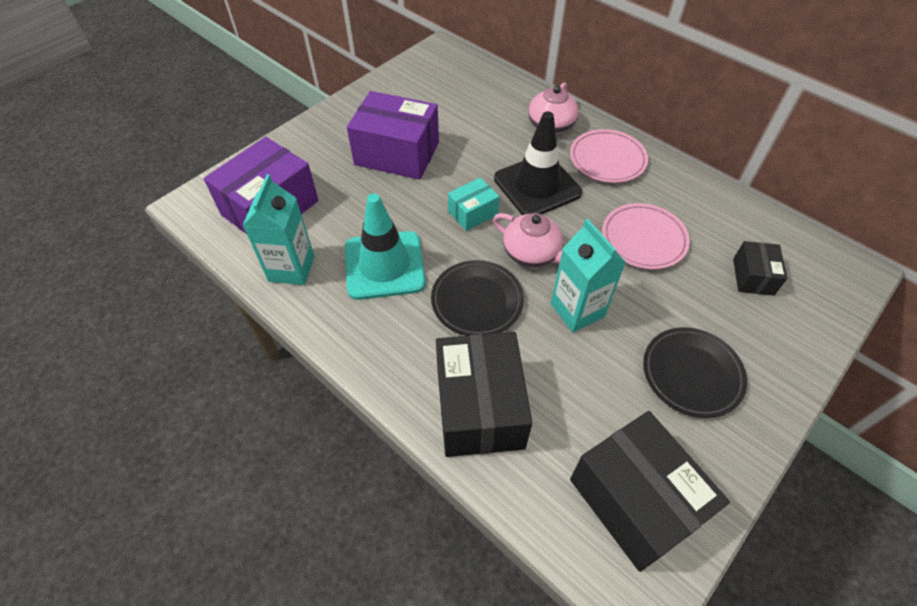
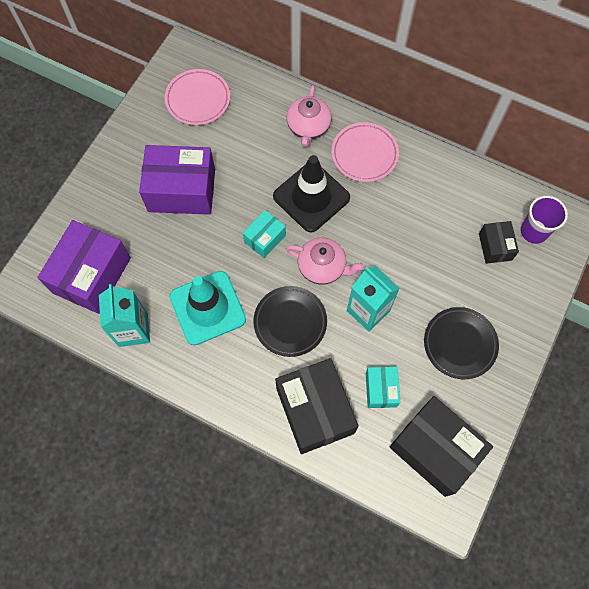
camera: 15 degrees left, 15 degrees up
pink plate [602,203,690,270] -> pink plate moved to [165,69,230,125]
none -> turquoise box [366,367,400,408]
none -> purple cup [520,196,568,244]

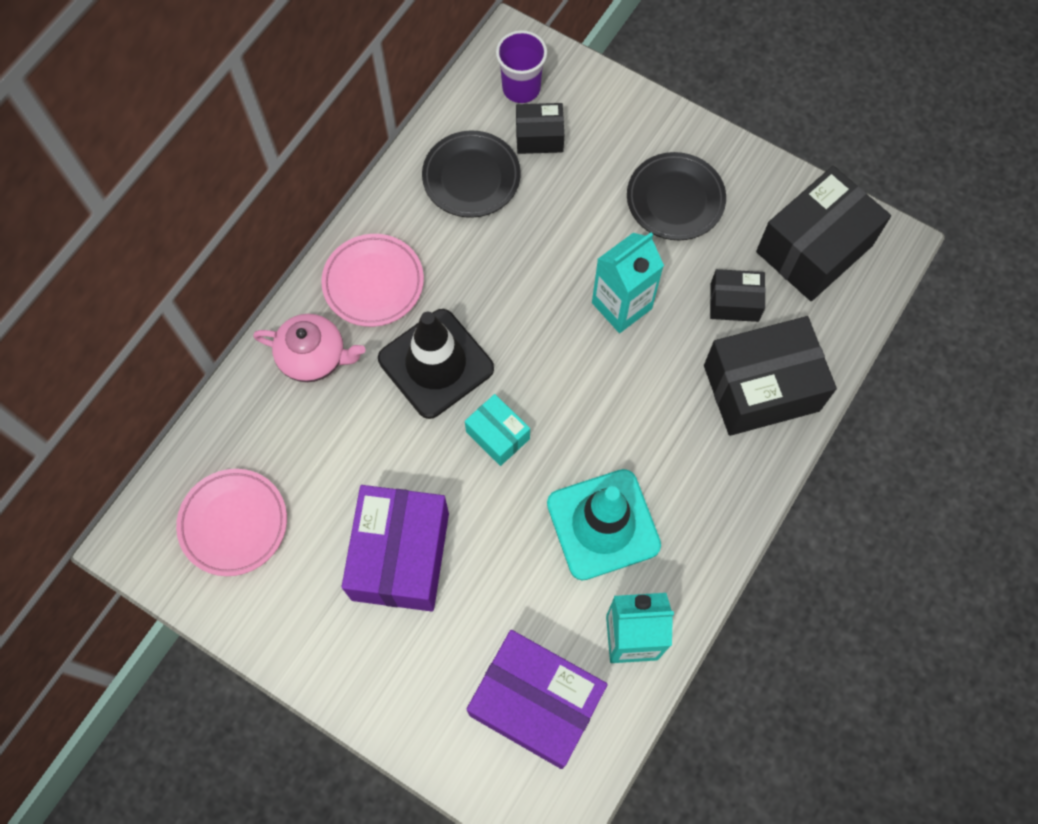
camera: 85 degrees left, 0 degrees up
black plate [253,286,327,357] -> black plate moved to [422,131,521,218]
pink teapot [286,237,365,285] -> none
turquoise box [366,367,400,408] -> black box [710,269,765,322]

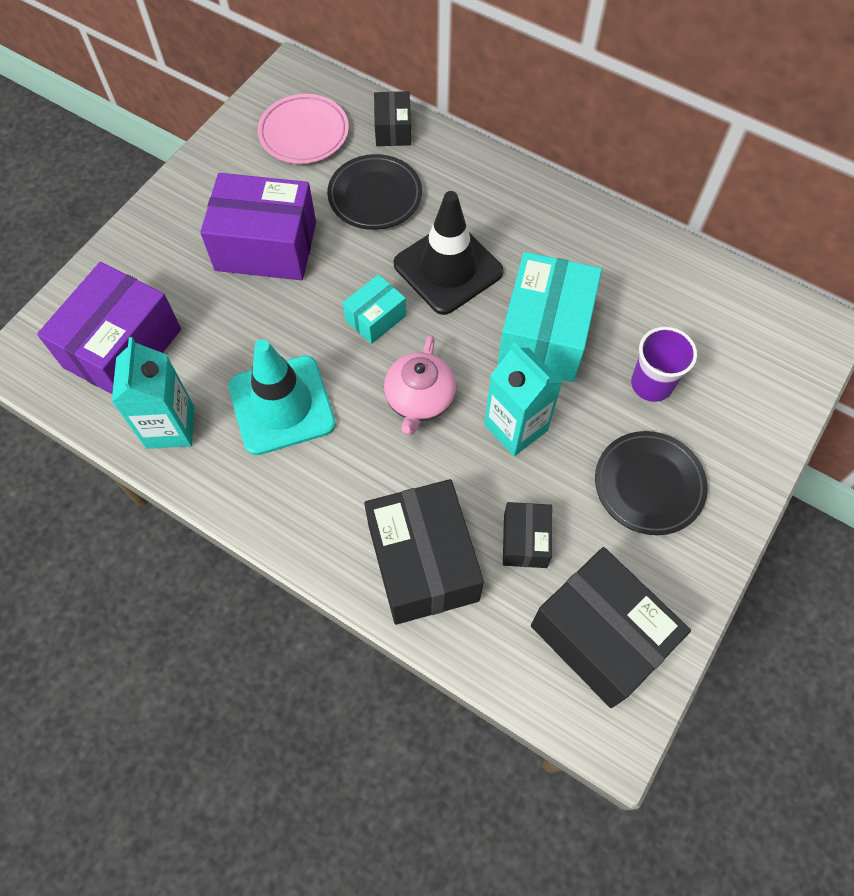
camera: 90 degrees right, 5 degrees down
pink teapot [253,314,365,382] -> pink teapot moved to [384,335,456,435]
pink plate [321,234,424,327] -> none
black plate [422,131,521,218] -> black plate moved to [327,154,422,230]
purple cup [496,30,547,103] -> purple cup moved to [631,327,697,402]
black box [516,103,564,154] -> black box moved to [374,91,411,146]
none -> turquoise box [498,252,602,382]

